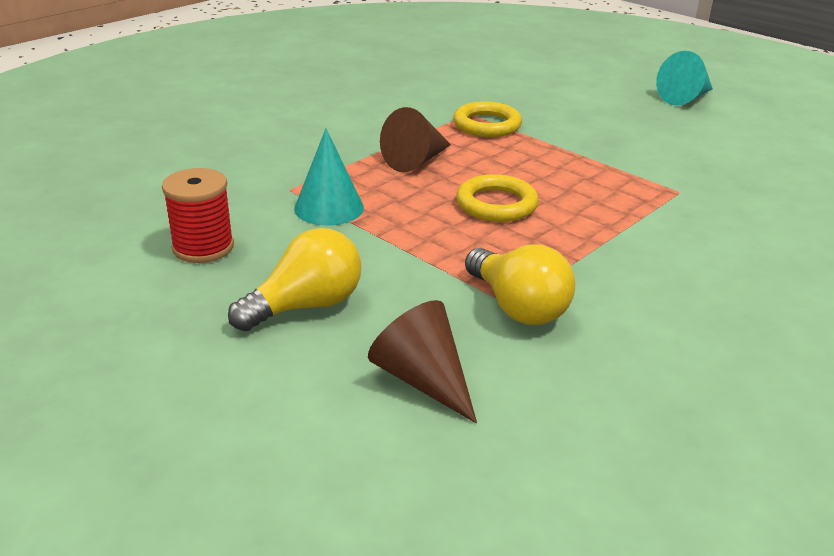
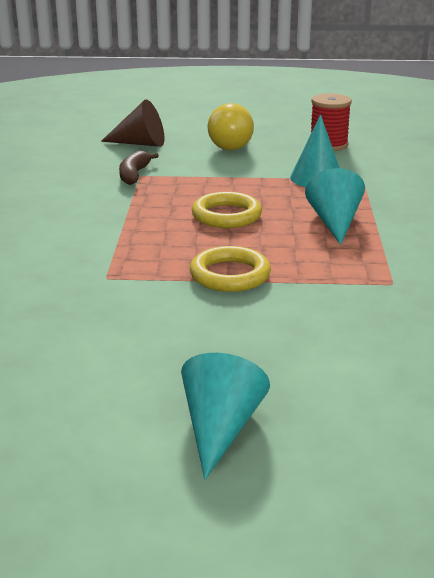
camera: 140 degrees right, 5 degrees down
brown cone [380,107,451,172] -> turquoise cone [305,168,365,245]
yellow ring [453,101,522,137] -> yellow ring moved to [190,246,271,292]
yellow light bulb [465,244,575,325] -> brown banana [119,151,159,185]

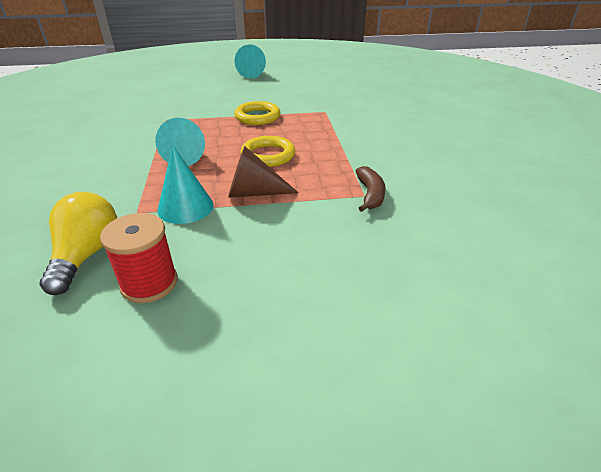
camera: 170 degrees right, 10 degrees up
brown cone [101,99,164,147] -> brown cone moved to [228,146,299,198]
yellow light bulb [207,103,254,150] -> yellow light bulb moved to [40,192,117,295]

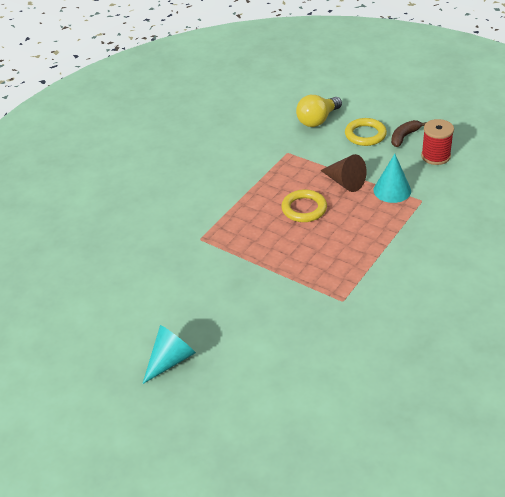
camera: 135 degrees left, 5 degrees up
yellow light bulb [40,192,117,295] -> yellow light bulb moved to [296,95,342,127]
turquoise cone [155,118,205,166] -> none
yellow ring [234,101,280,125] -> yellow ring moved to [345,118,387,146]
brown banana [356,166,385,212] -> brown banana moved to [391,120,427,147]

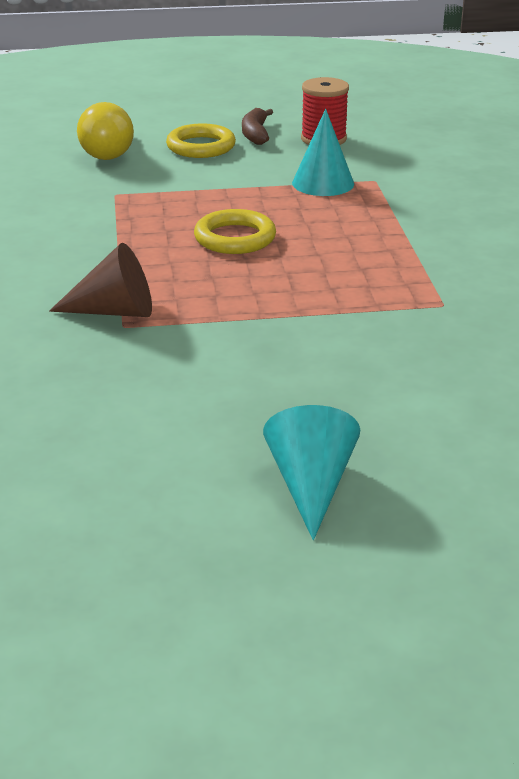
camera: 45 degrees left, 10 degrees down
brown cone [320,154,367,192] -> brown cone moved to [49,243,152,317]

